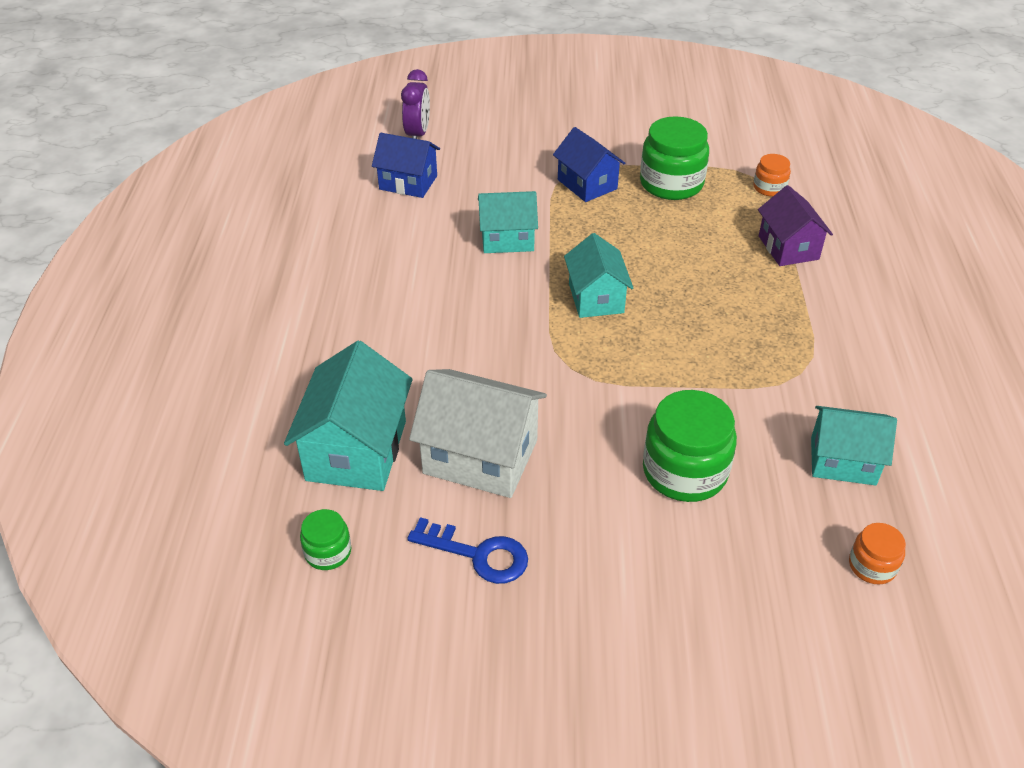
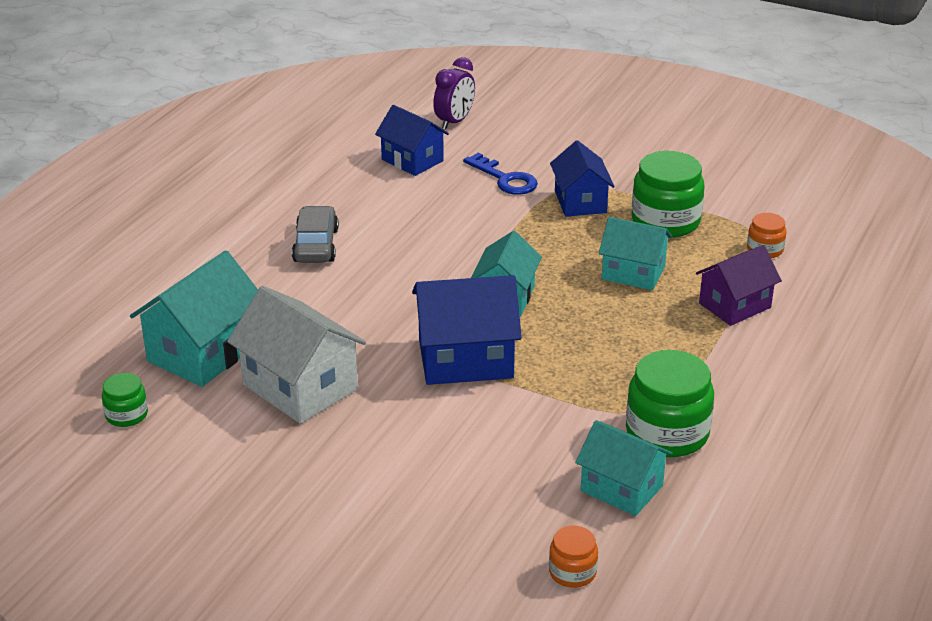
camera: 25 degrees right, 10 degrees down
blue key [407,517,528,584] -> blue key moved to [463,153,538,195]
turquoise house [478,191,538,253] -> turquoise house moved to [599,217,672,290]
green jar [643,390,737,502] -> green jar moved to [626,350,714,457]
purple house [758,185,833,266] -> purple house turned 45 degrees clockwise [696,245,782,326]
none -> grey car [292,206,339,263]
none -> blue house [412,275,522,385]

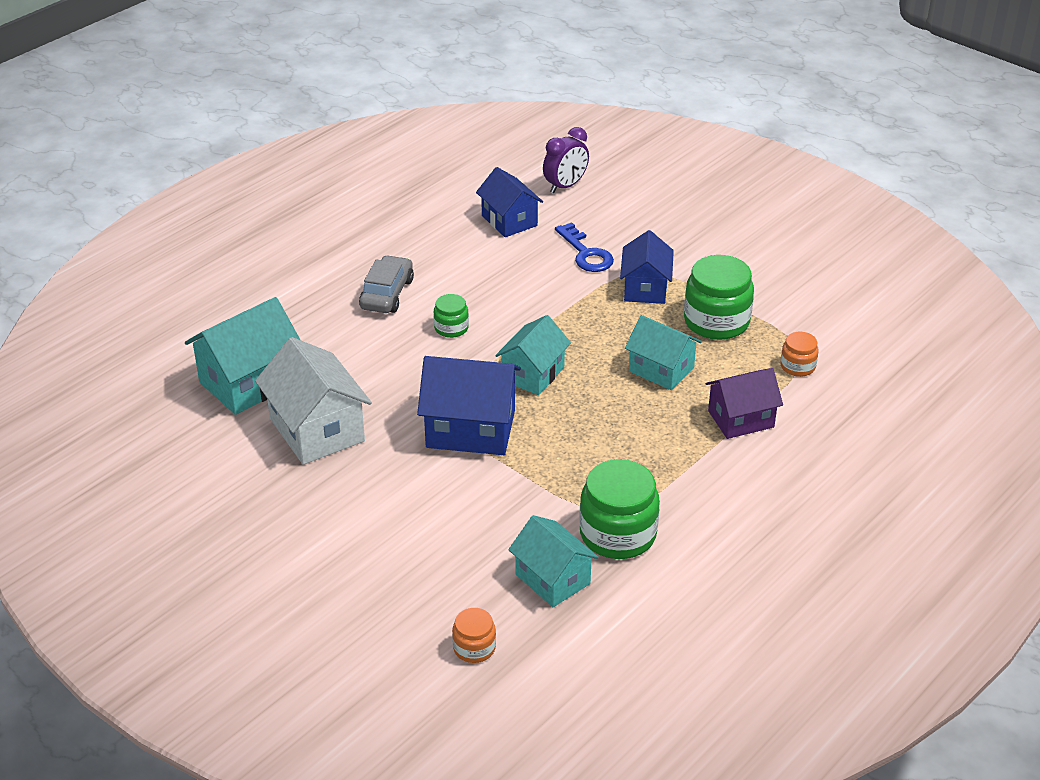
camera: 15 degrees right, 5 degrees up
green jar [102,373,148,427] -> green jar moved to [434,294,469,338]

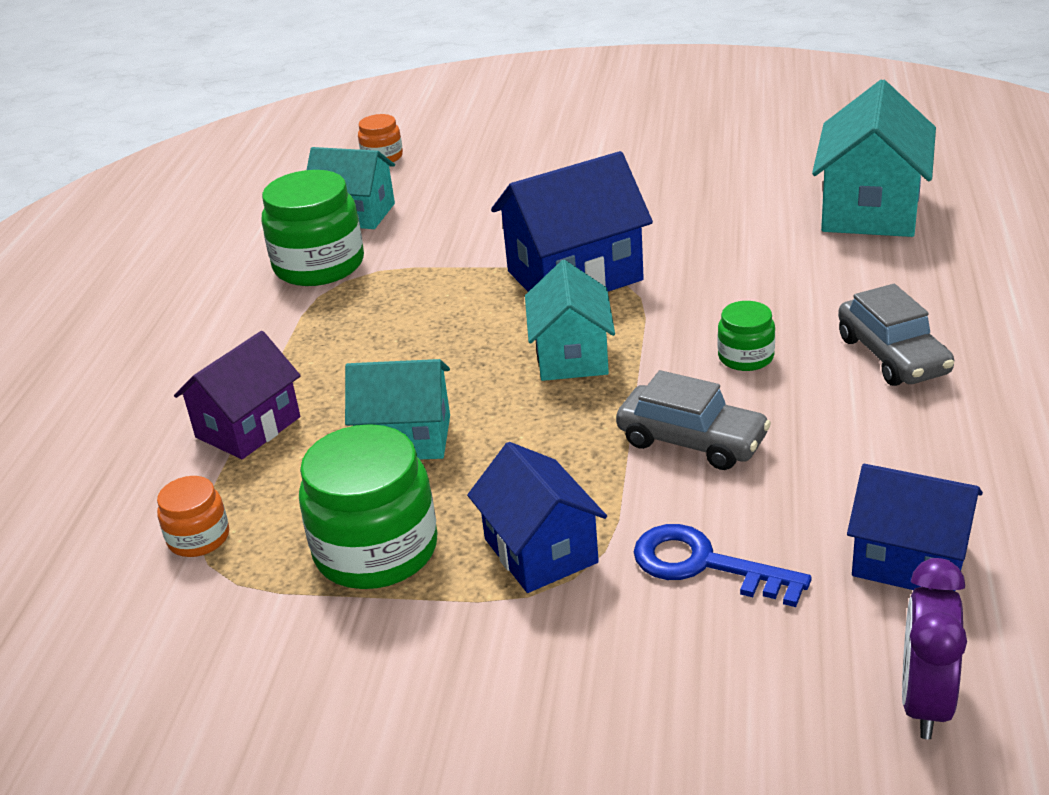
camera: 150 degrees right, 5 degrees down
white house [255,337,372,465] -> none
none -> grey car [616,370,771,470]

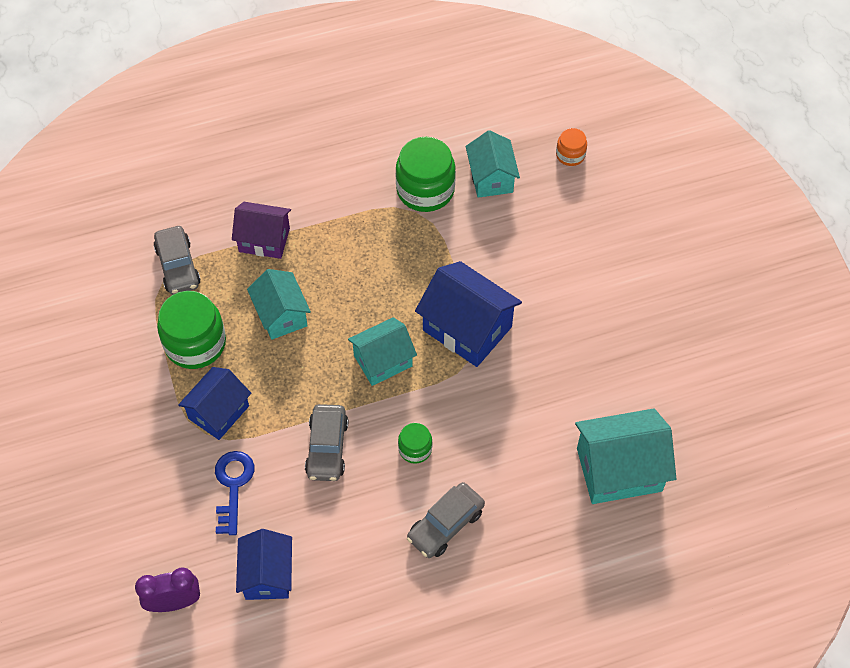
camera: 60 degrees right, 25 degrees up
orange jar [157,476,229,557] -> grey car [153,226,201,295]

